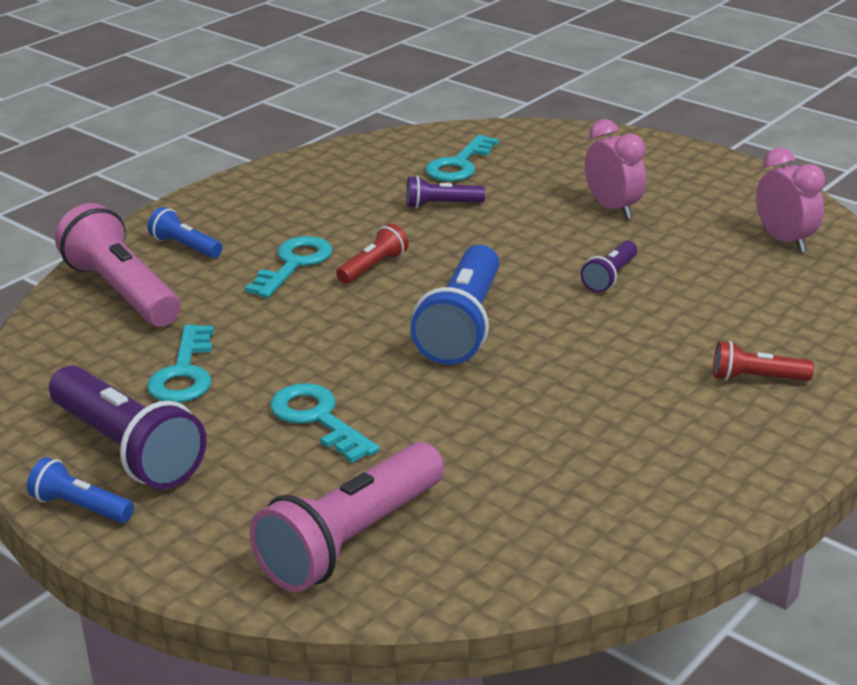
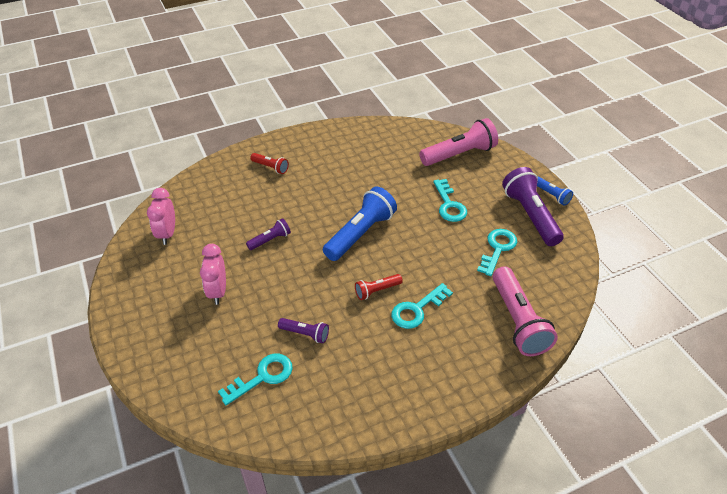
camera: 155 degrees left, 15 degrees up
blue flashlight [148,207,222,258] -> none

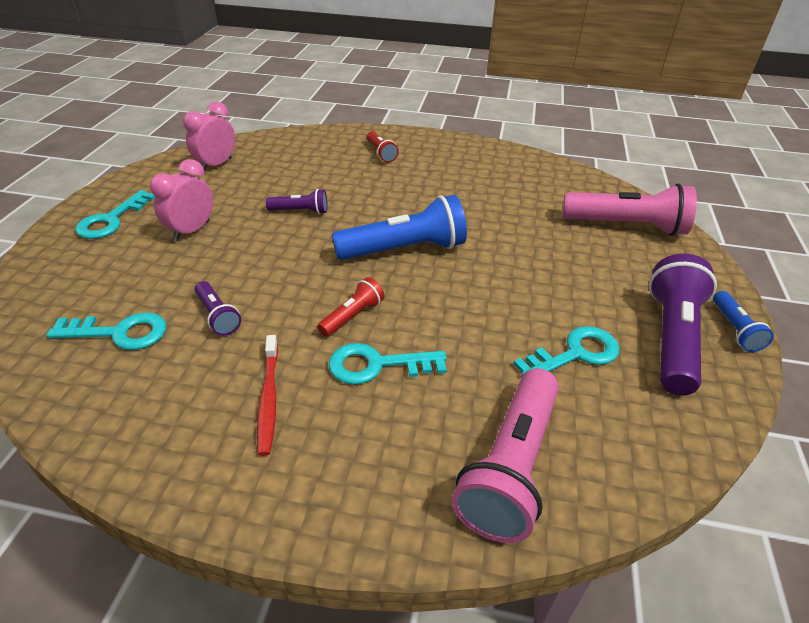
camera: 35 degrees right, 5 degrees down
red flashlight [355,274,403,300] -> red flashlight turned 120 degrees clockwise [317,277,384,337]
turquoise key [433,179,467,222] -> turquoise key moved to [75,190,155,239]
none -> red toothbrush [257,335,278,456]

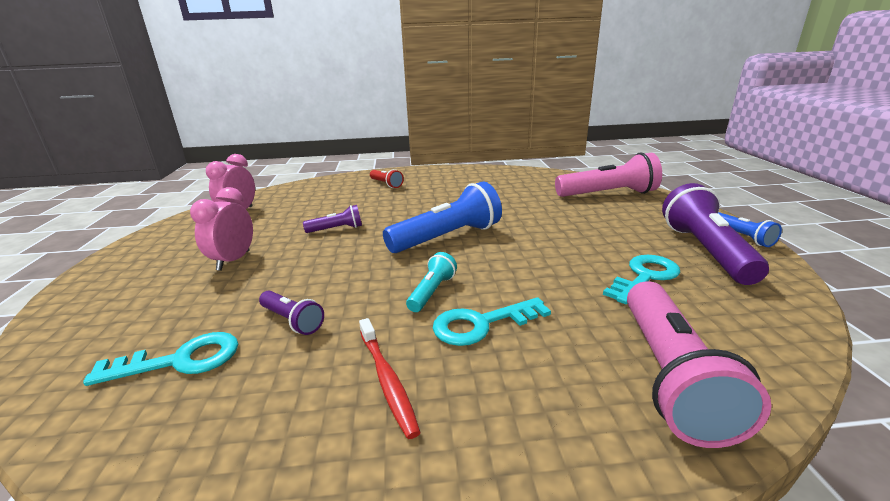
camera: 15 degrees left, 15 degrees down
turquoise key [75,190,155,239] -> none
red flashlight [317,277,384,337] -> turquoise flashlight [406,252,457,312]

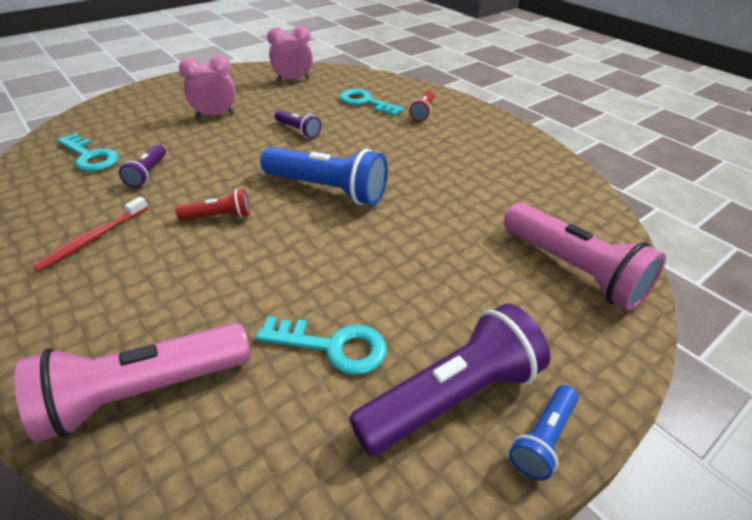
camera: 55 degrees right, 15 degrees up
turquoise flashlight [406,252,457,312] -> red flashlight [176,189,250,221]
turquoise key [433,297,551,346] -> turquoise key moved to [340,89,404,116]

